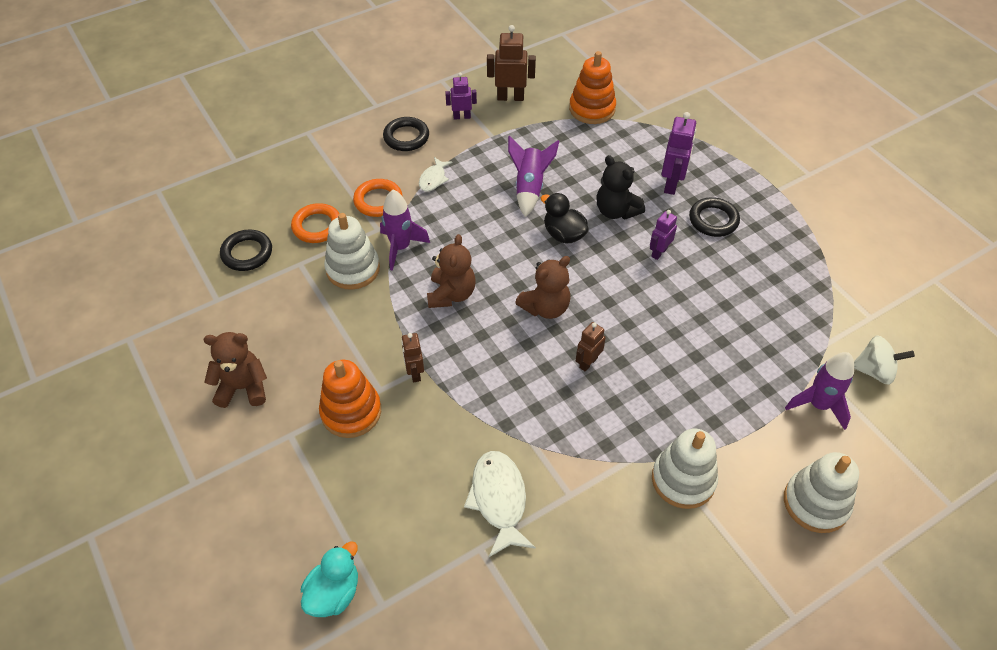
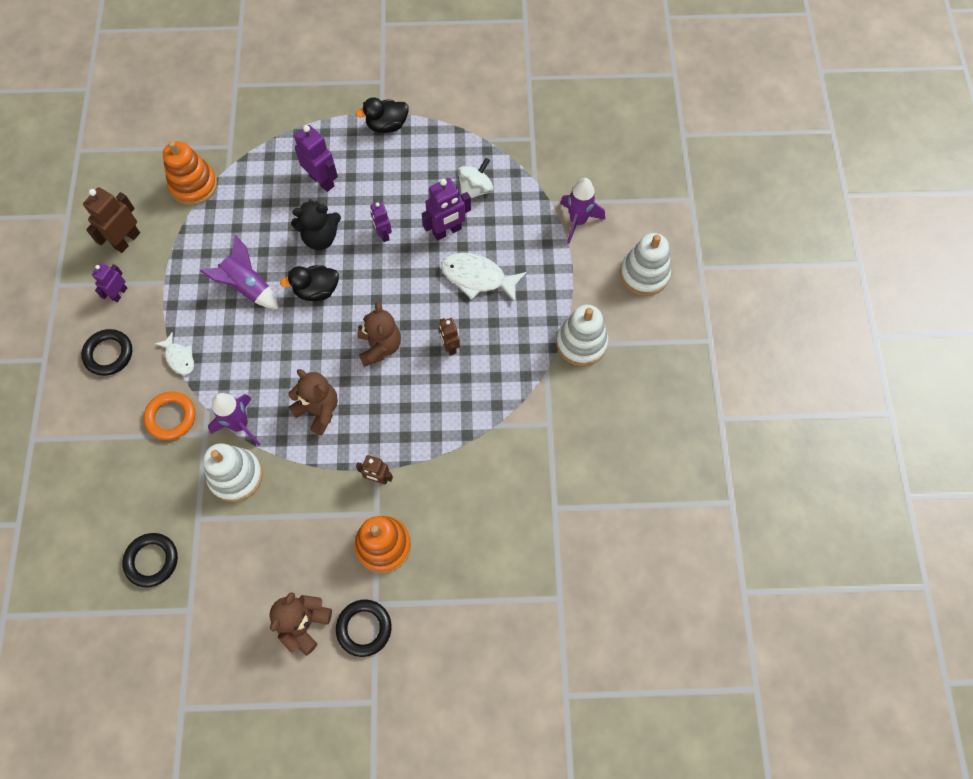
camera: 60 degrees left, 15 degrees up
orange ring [291,203,340,243] -> none
turquoise duck [301,541,358,617] -> none
white fish [464,451,536,557] -> white fish moved to [441,253,526,302]
black ring [689,197,740,237] -> black ring moved to [336,600,392,657]
white spinning top [854,335,915,385] -> white spinning top moved to [458,158,493,198]
none -> black duck [356,97,409,133]
none -> purple robot [422,178,471,241]

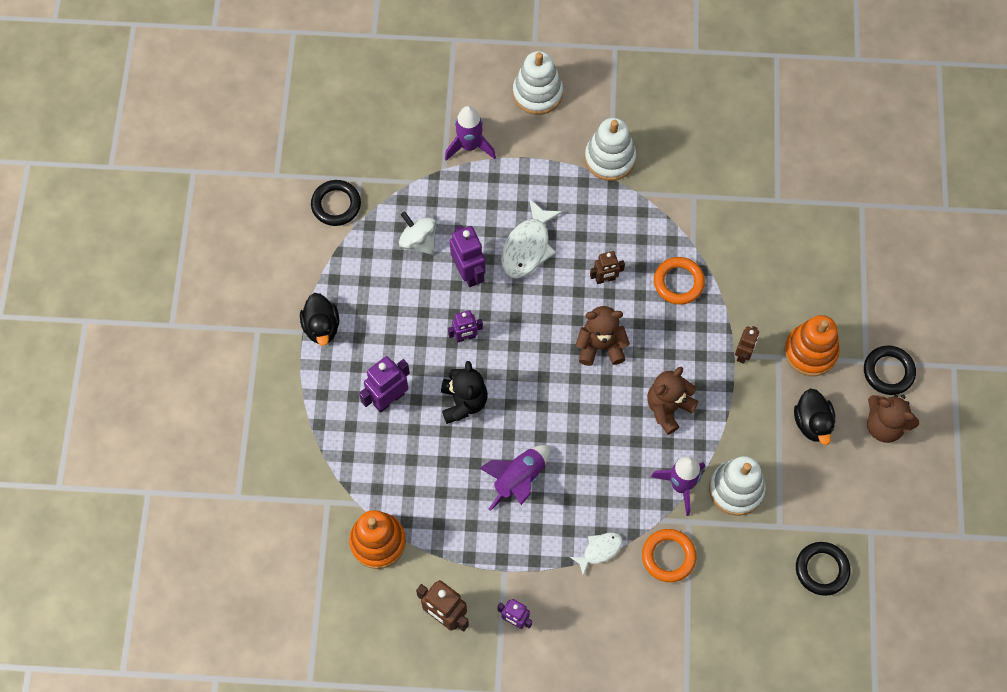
camera: 85 degrees left, 0 degrees up
black ring [81,329,132,376] -> black ring moved to [311,180,361,226]
black duck [280,265,339,301] -> black duck moved to [794,388,835,445]
none -> orange ring [654,257,705,305]

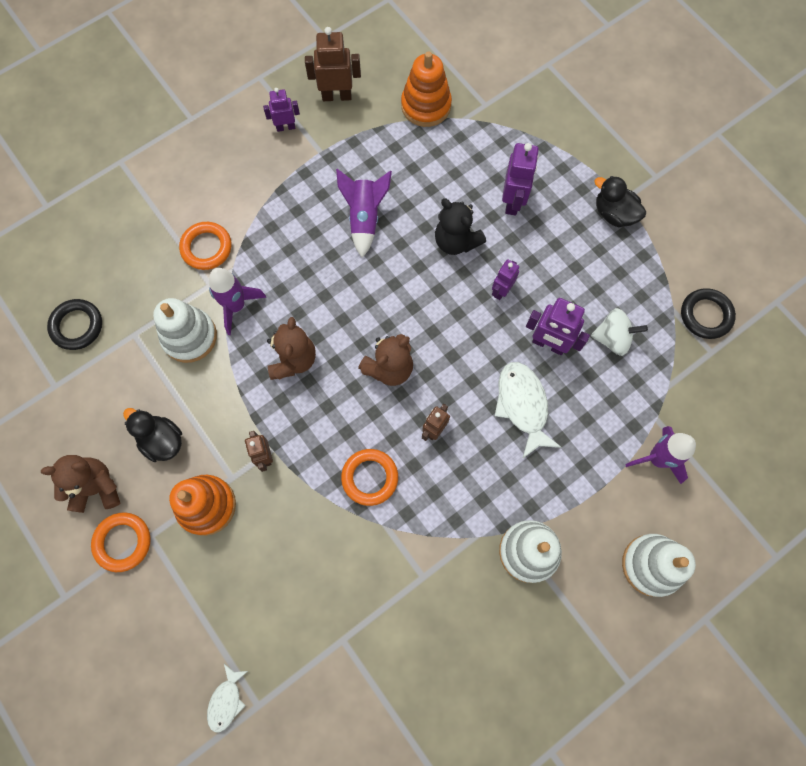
camera: 140 degrees right, 5 degrees up
white fish [570,532,622,575] -> white fish moved to [207,664,248,732]
black ring [864,345,916,395] -> orange ring [91,512,151,572]

